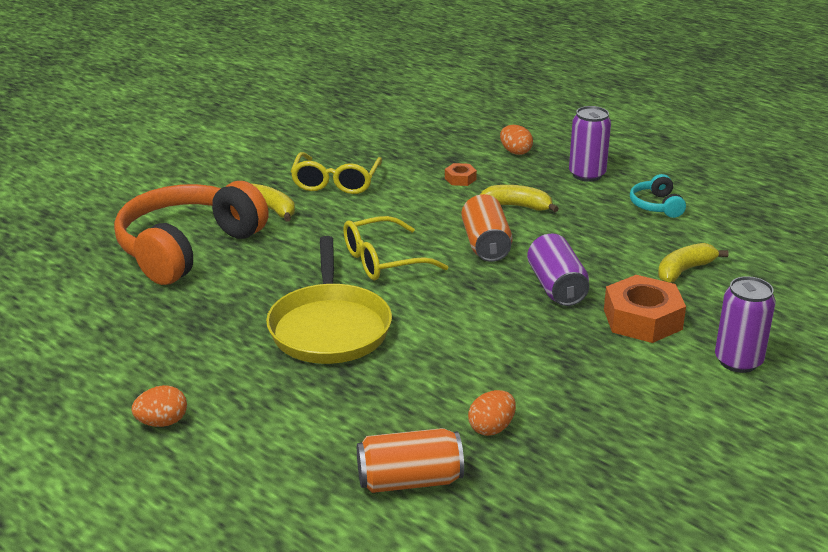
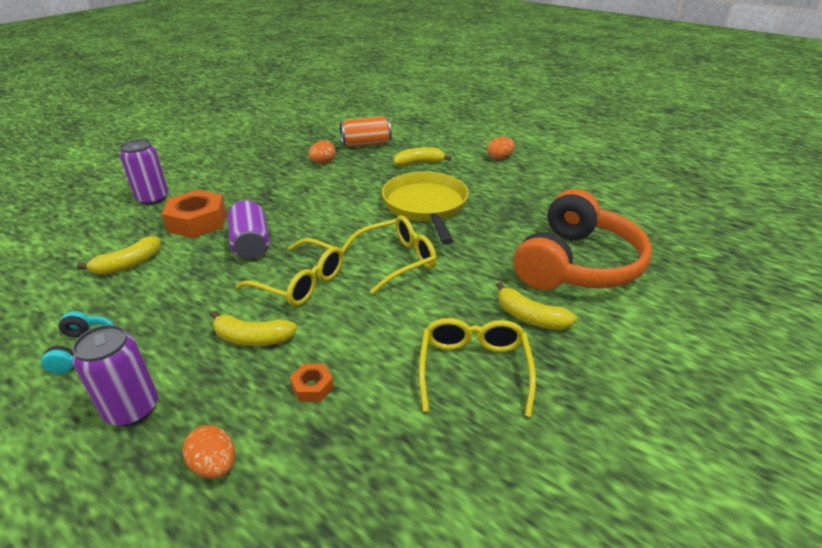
camera: 175 degrees right, 5 degrees up
orange can [461,194,513,262] -> yellow glasses [236,238,343,306]
none -> yellow banana [394,147,452,166]

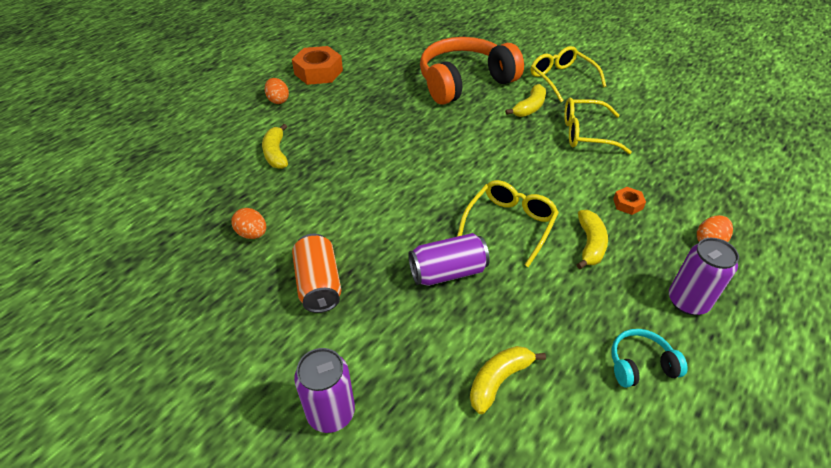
camera: 90 degrees left, 10 degrees up
yellow banana [77,236,161,275] -> yellow banana turned 90 degrees counterclockwise [470,346,546,414]
orange nut [162,190,227,238] -> orange nut moved to [292,46,343,85]
orange can [340,116,392,147] -> orange can moved to [292,234,341,313]
yellow glasses [342,215,436,294] -> yellow glasses moved to [531,46,606,102]
yellow pan [382,172,469,245] -> none
orange headphones [514,189,652,290] -> orange headphones turned 60 degrees counterclockwise [420,37,524,105]

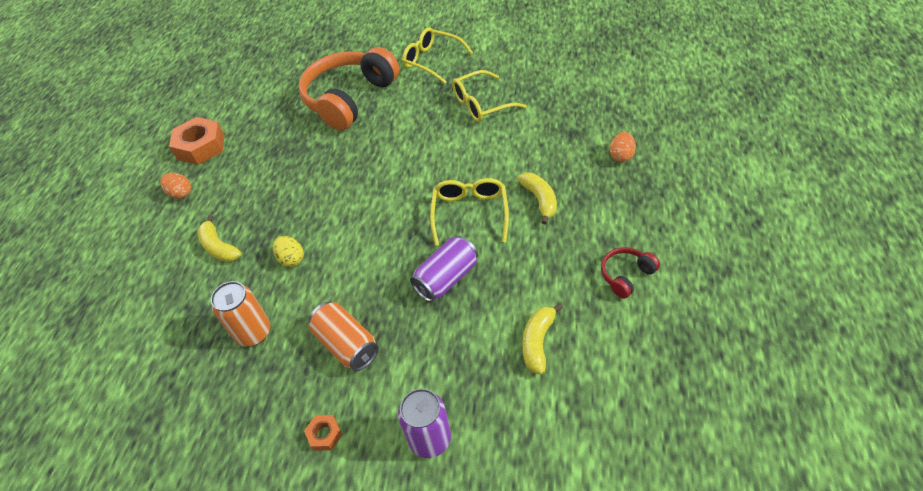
camera: 25 degrees left, 5 degrees up
orange egg [231,208,266,239] -> orange can [211,281,271,346]
yellow banana [505,84,546,117] -> none
turquoise headphones [611,329,688,388] -> red headphones [601,247,660,299]
orange nut [613,187,646,215] -> orange nut moved to [304,415,343,451]
purple can [669,238,739,315] -> none
none -> yellow egg [273,236,304,267]

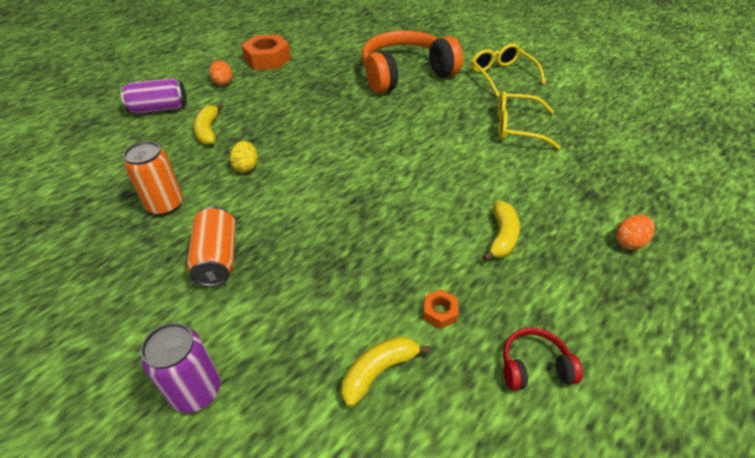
camera: 30 degrees right, 5 degrees down
orange nut [304,415,343,451] -> orange nut moved to [423,289,458,329]
purple can [410,236,478,302] -> purple can moved to [120,78,187,114]
yellow glasses [430,178,509,246] -> none

